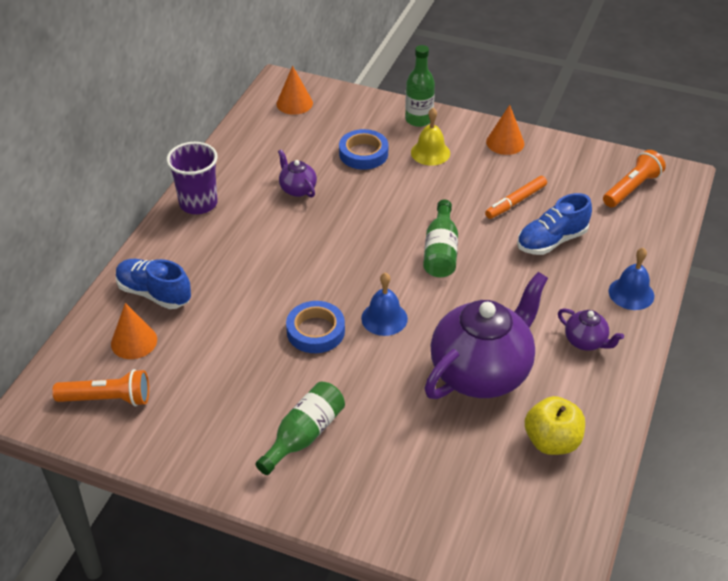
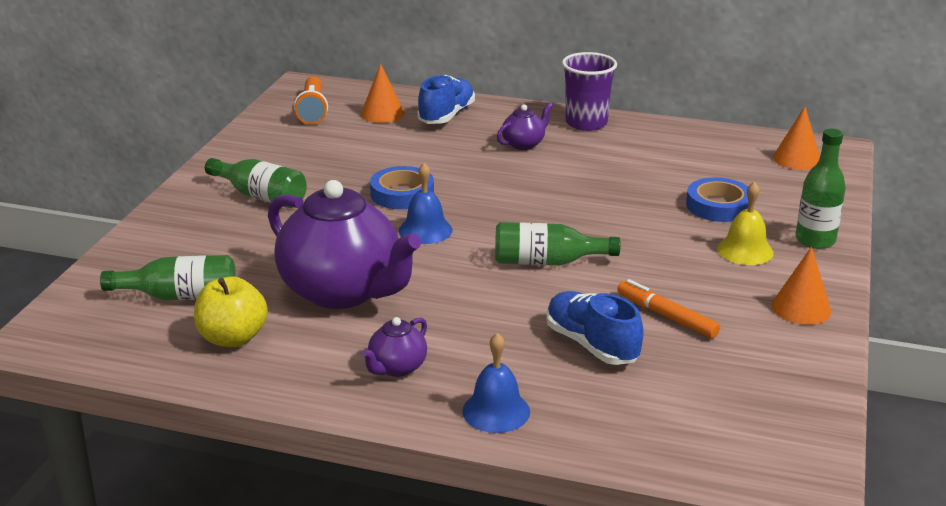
camera: 85 degrees right, 15 degrees down
purple teapot [278,150,317,198] -> purple teapot moved to [497,102,553,150]
orange flashlight [603,150,666,207] -> none
none -> green bottle [100,255,236,300]

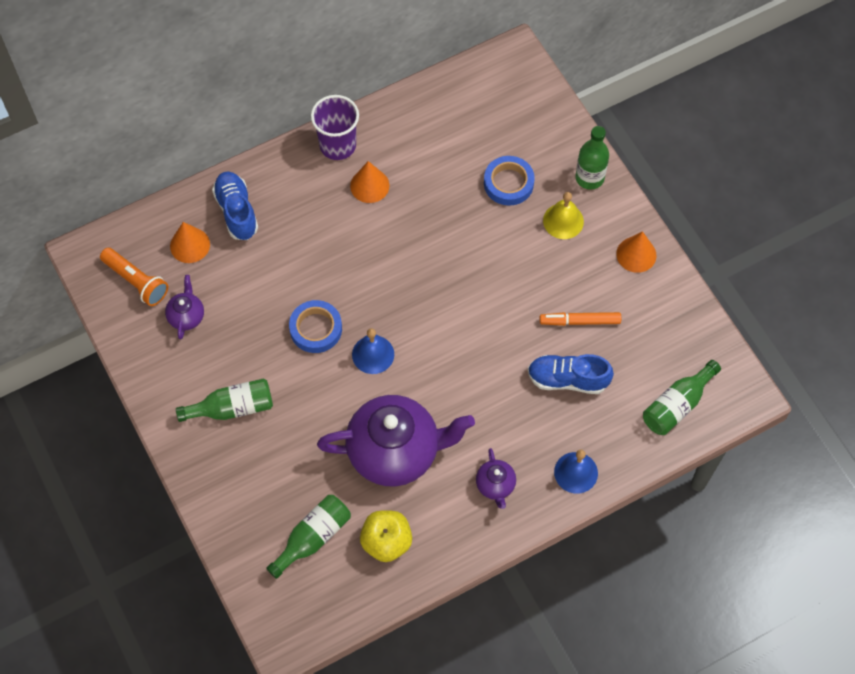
camera: 45 degrees left, 35 degrees up
green bottle [495,222,621,265] -> green bottle moved to [643,360,721,435]
purple teapot [497,102,553,150] -> purple teapot moved to [165,275,204,339]
orange cone [773,107,820,170] -> orange cone moved to [350,161,389,203]

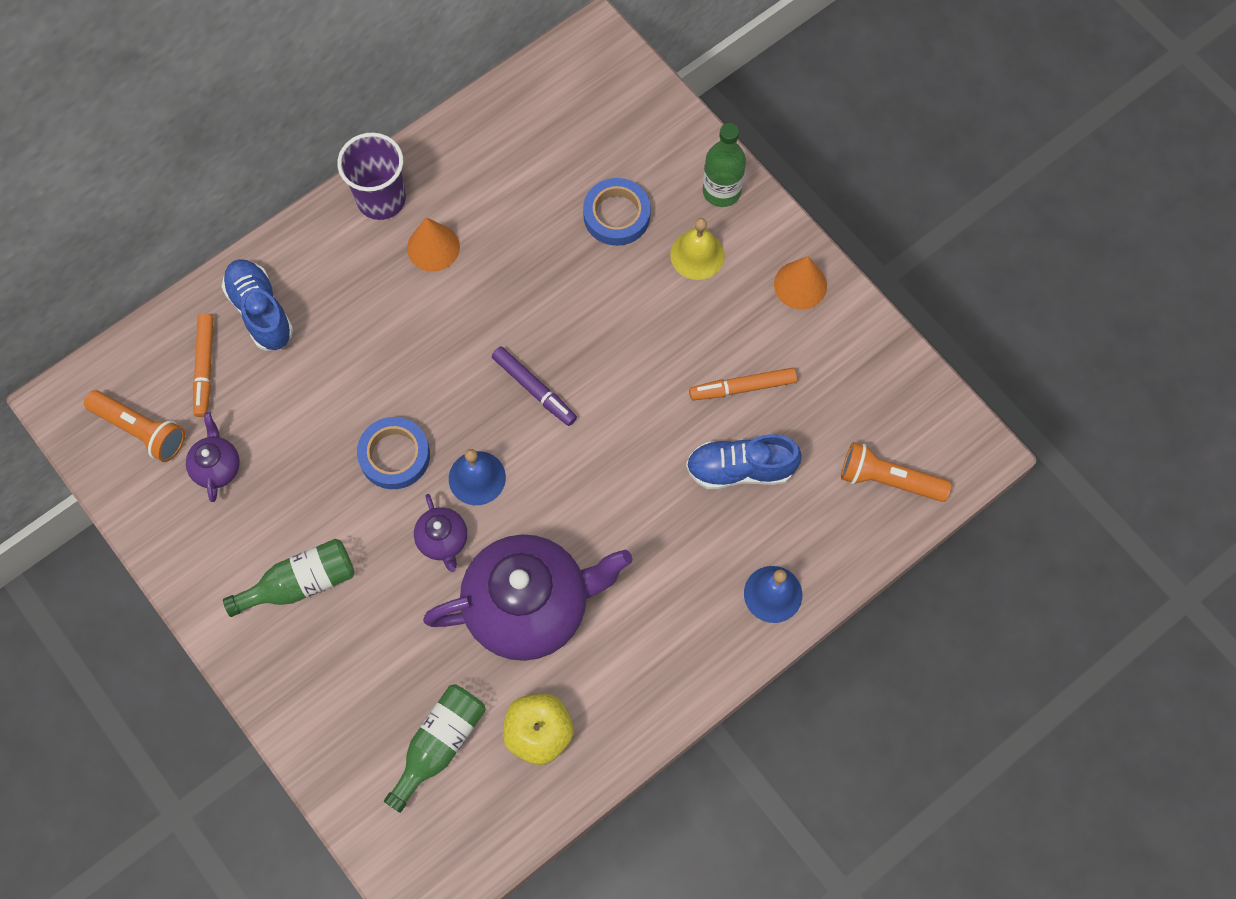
camera: 10 degrees left, 5 degrees up
orange cone [170,222,210,263] -> orange marker [193,313,213,417]
purple teapot [476,448,516,509] -> purple teapot moved to [414,494,467,572]
green bottle [643,360,721,435] -> orange flashlight [841,442,952,502]
none -> purple marker [492,347,577,426]

